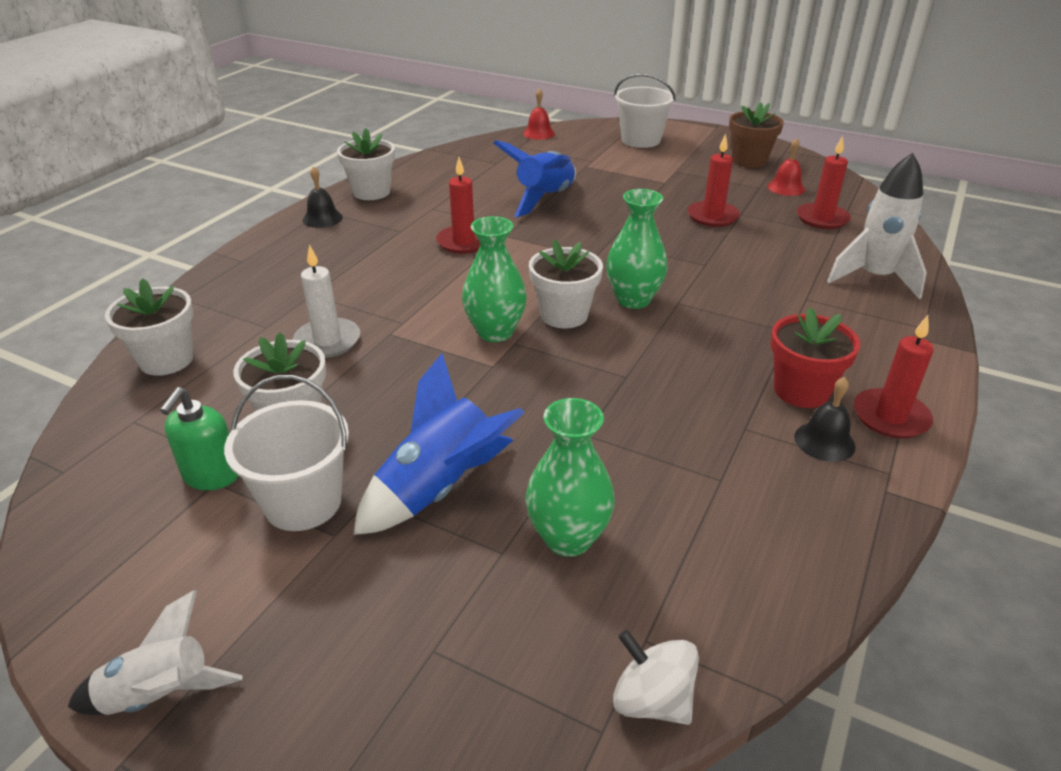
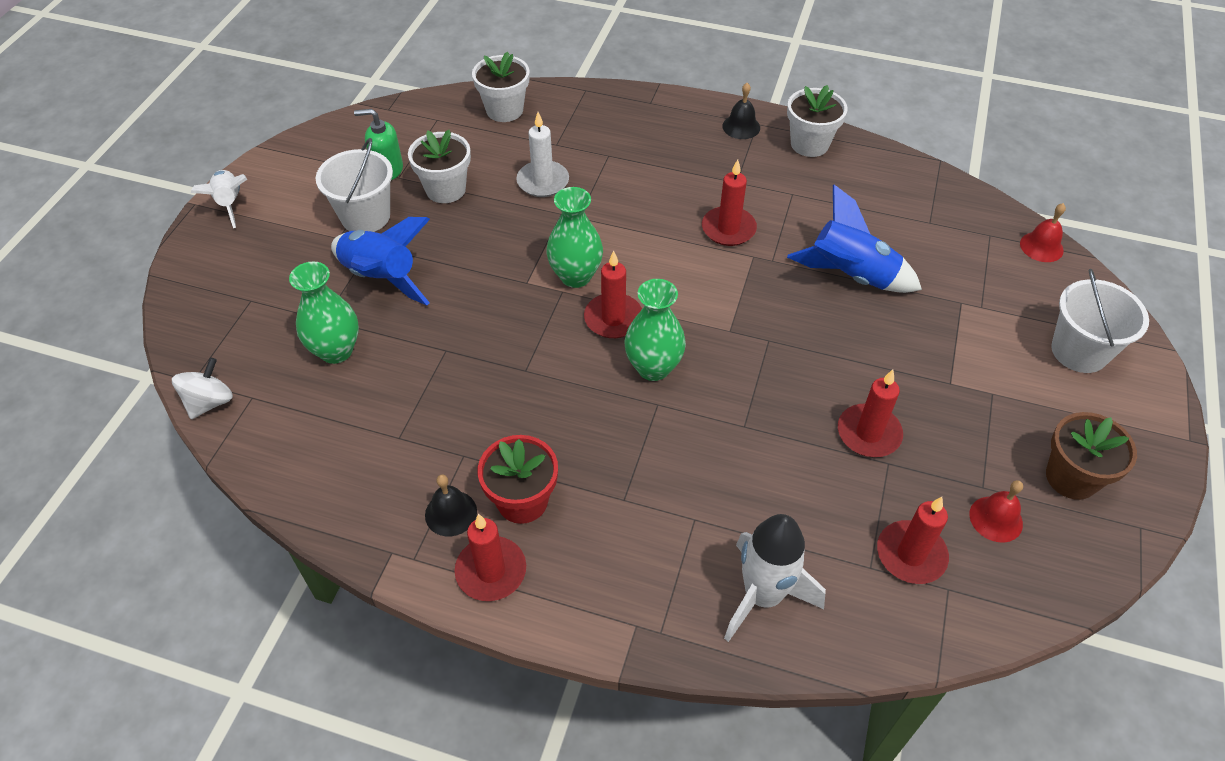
camera: 80 degrees right, 15 degrees up
white flower pot [529,240,603,328] -> red candle [584,251,642,338]

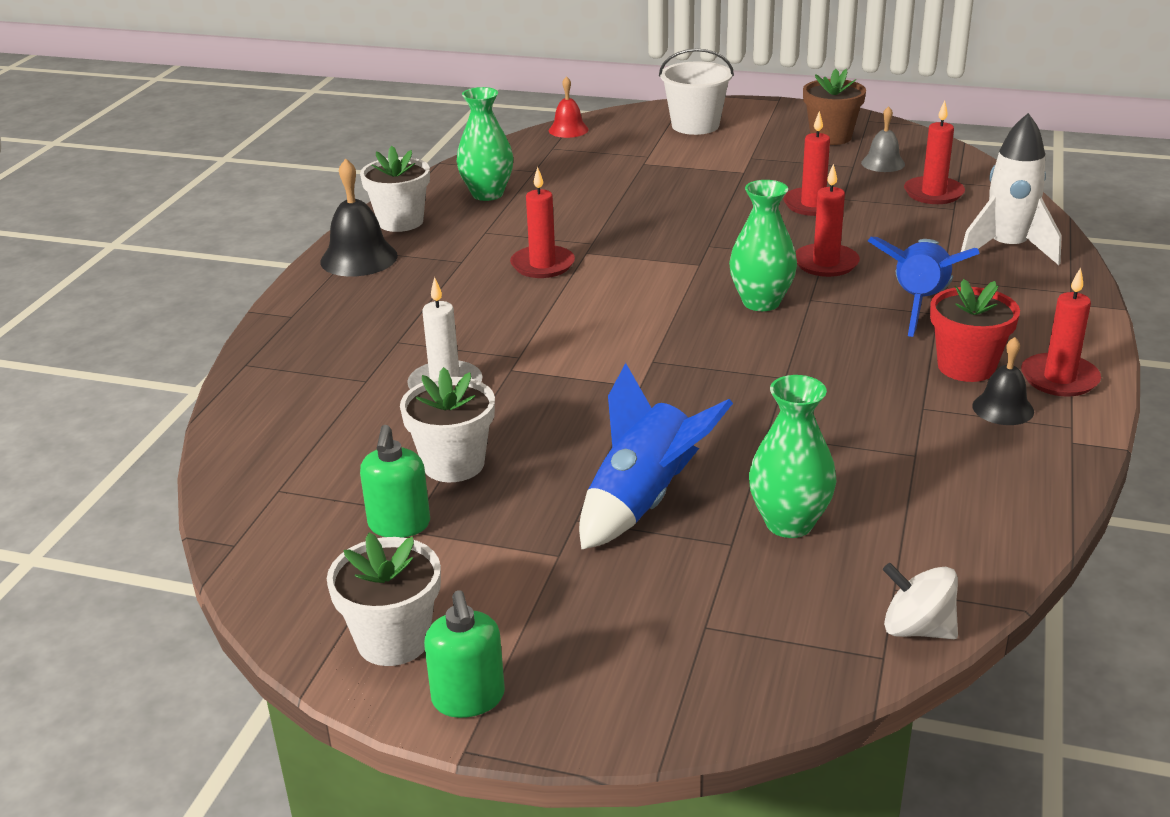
camera: 90 degrees left, 20 degrees down
white rocket [191,170,247,228] -> green soap dispenser [424,590,505,718]
white bucket [316,138,393,232] -> none
white flower pot [472,52,530,122] -> white flower pot moved to [327,533,441,666]
green vase [546,187,603,288] -> green vase moved to [457,87,513,201]
red candle [584,251,642,338] -> red candle moved to [796,164,860,277]
black bell [722,83,760,139] -> black bell [320,158,398,277], size x1.60
blue rocket [787,185,922,293] -> blue rocket moved to [868,237,980,337]
red bell [969,480,1023,542] -> grey bell [861,106,905,172]

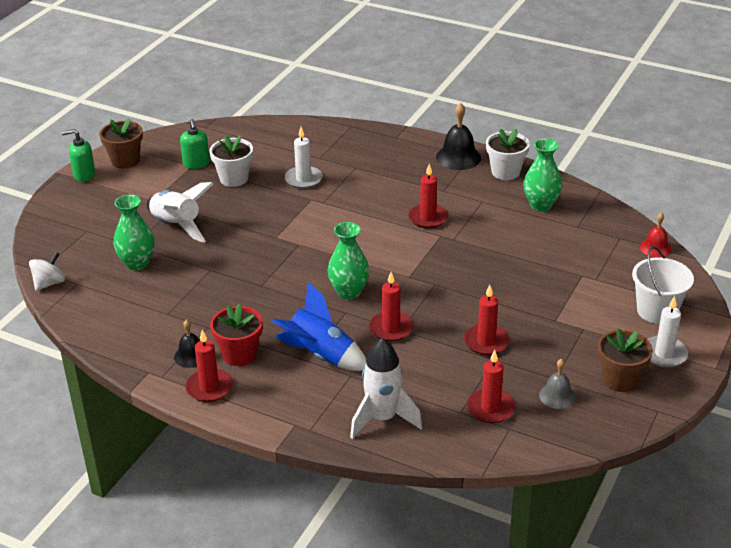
camera: 100 degrees right, 5 degrees up
white flower pot [327,533,441,666] -> brown flower pot [99,118,143,169]
green soap dispenser [360,425,430,538] -> green soap dispenser turned 120 degrees counterclockwise [180,119,210,169]
blue rocket [579,363,733,550] -> white rocket [147,182,213,243]
none -> white candle [647,296,688,368]

